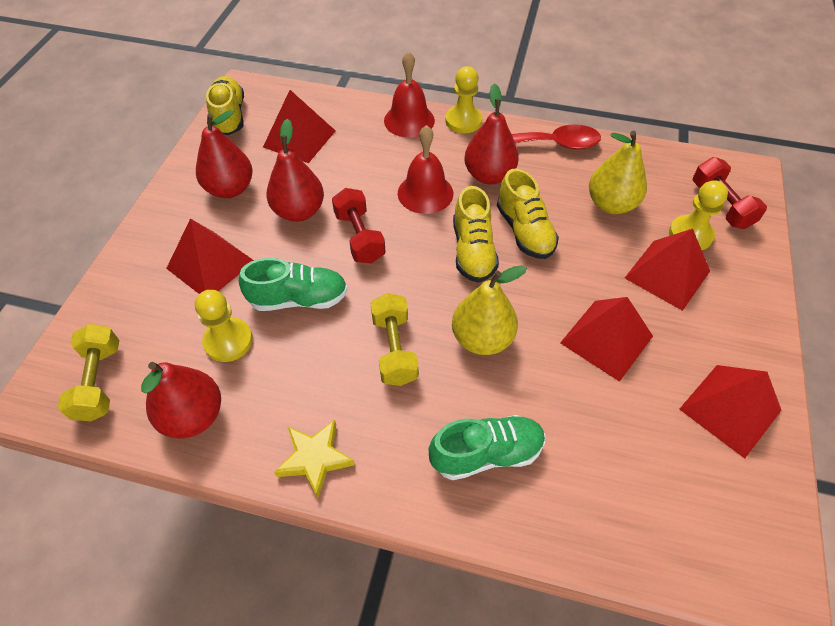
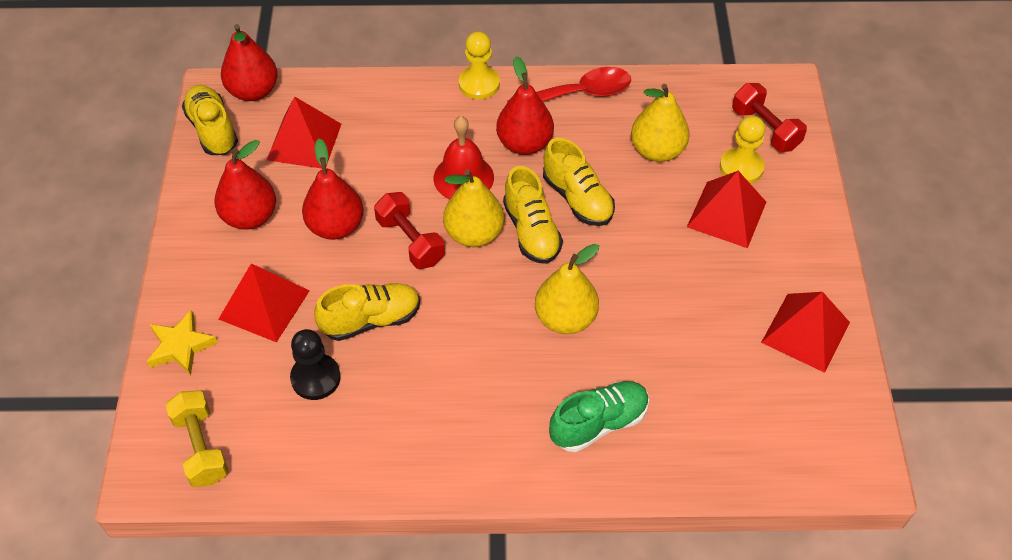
camera: 15 degrees left, 0 degrees up
red pear [141,362,221,439] -> red pear moved to [221,24,278,101]
yellow pawn [195,290,253,362] -> black pawn [290,329,341,400]
green shoe [239,258,348,311] -> yellow shoe [314,283,420,341]
yellow star [274,420,355,498] -> yellow star moved to [147,310,218,375]
yellow dumbbell [370,293,419,386] -> none
red bell [384,51,435,138] -> none
red pyramid [560,297,653,382] -> none
none -> yellow pear [443,170,504,247]

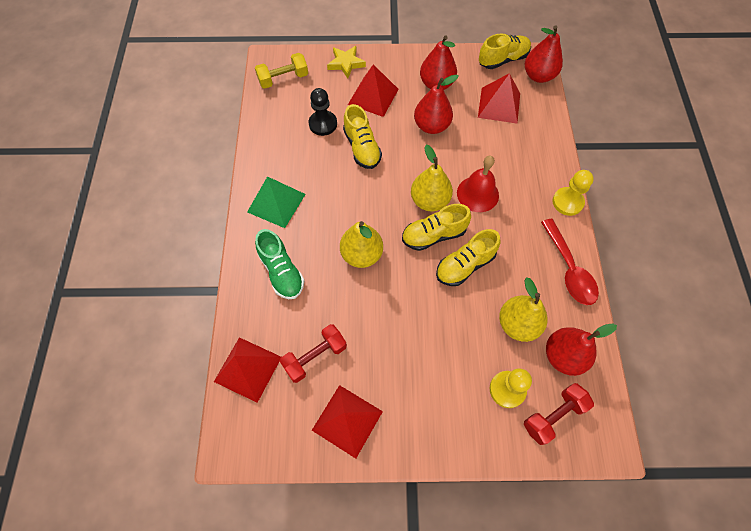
camera: 90 degrees right, 10 degrees up
red dumbbell [374,192,445,269] -> red dumbbell moved to [280,324,347,383]
red pear [496,56,554,155] -> red pear moved to [546,324,617,376]
red pyramid [687,171,766,248] -> red pyramid moved to [214,337,281,403]
none -> green pyramid [247,176,306,228]

